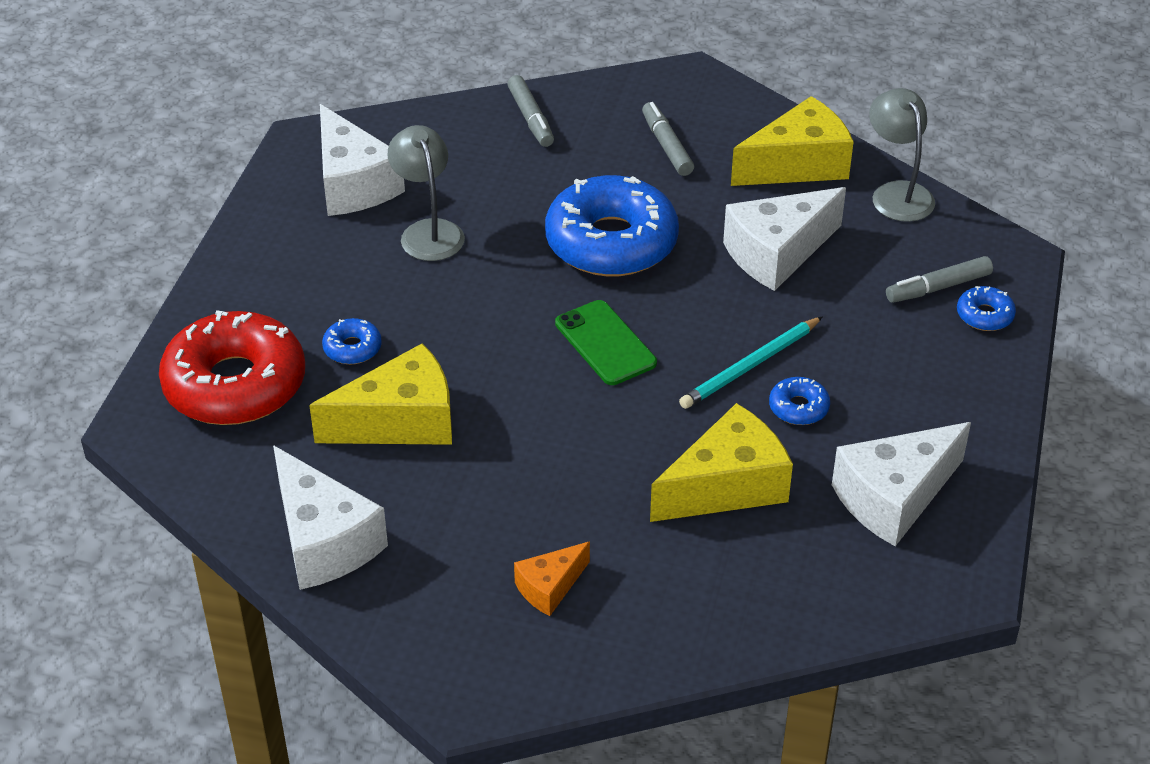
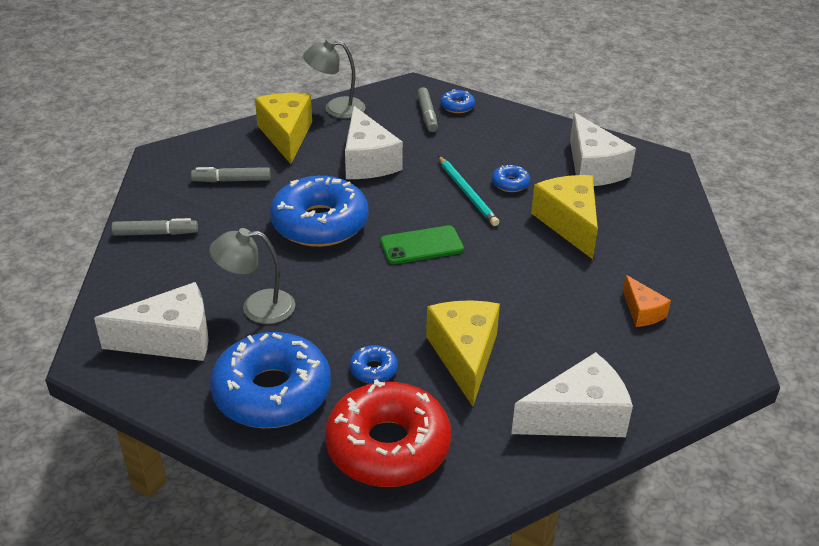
camera: 75 degrees left, 5 degrees down
none -> blue donut [210,332,331,428]

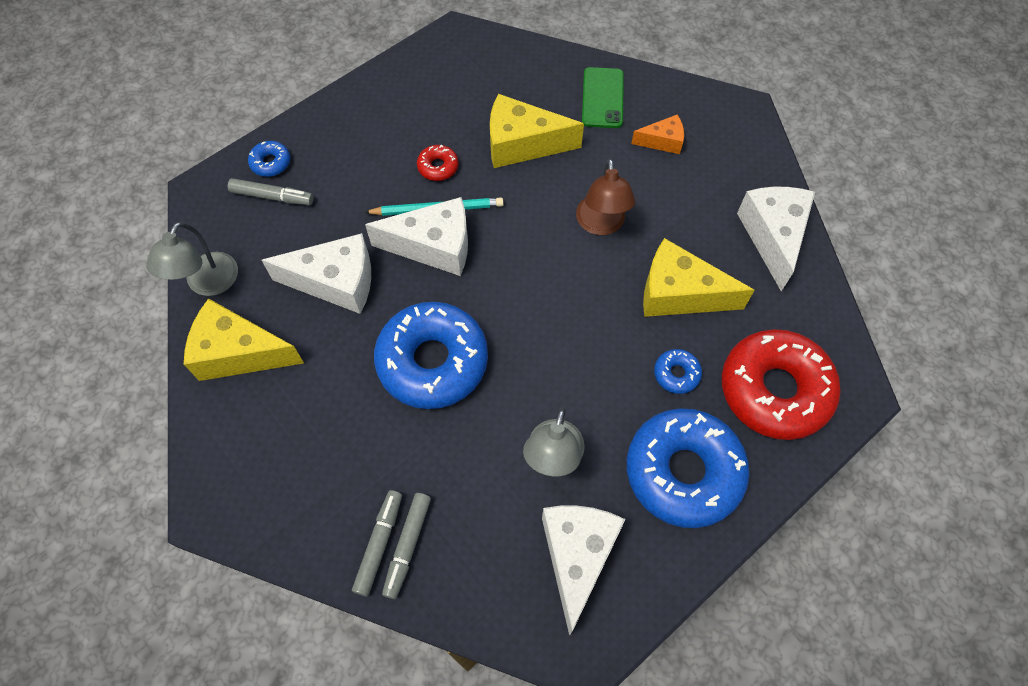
camera: 70 degrees left, 25 degrees up
grey marker [191,167,271,182] -> grey marker moved to [382,493,431,599]
green phone [380,225,464,264] -> green phone moved to [582,67,624,128]
blue donut [492,165,530,192] -> red donut [417,145,458,181]
white cheese [570,112,636,186] -> white cheese moved to [365,197,468,276]
none -> brown lamp [576,159,635,235]

